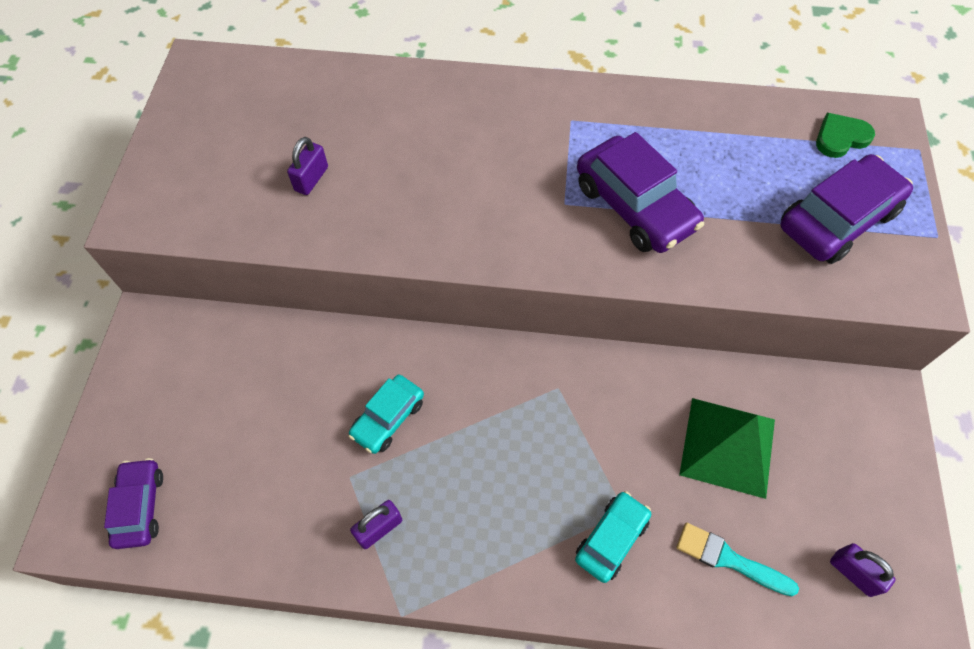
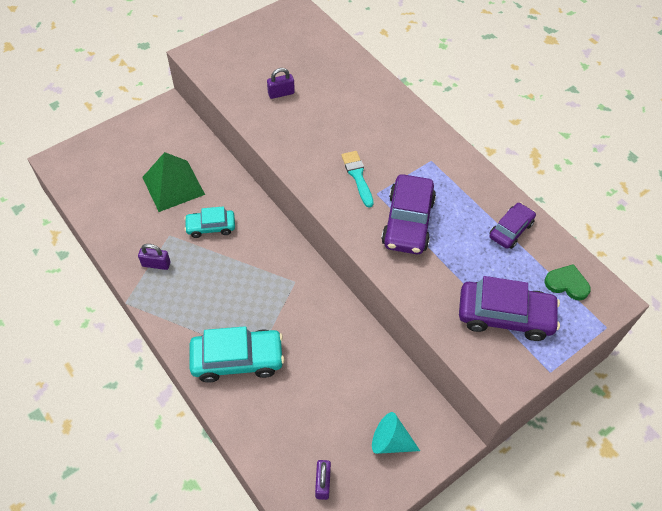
camera: 45 degrees right, 5 degrees down
purple car [104,458,163,549] -> purple car moved to [490,203,536,249]
turquoise car [575,491,651,583] -> turquoise car [190,326,284,382], size x1.66
turquoise brush [676,523,799,596] -> turquoise brush moved to [341,151,373,207]
green pyramid [679,398,775,499] -> green pyramid moved to [142,152,205,212]
none -> turquoise cone [372,412,420,454]

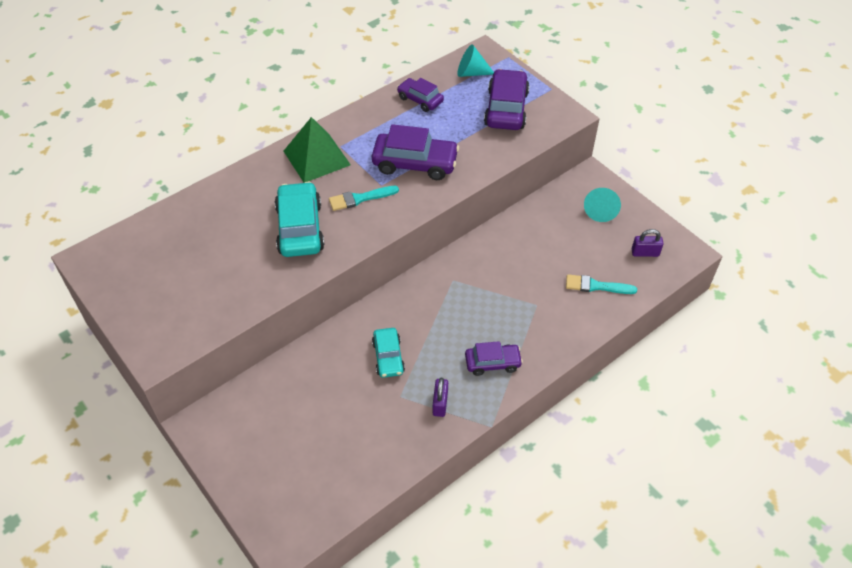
camera: 90 degrees left, 5 degrees down
green pyramid [142,152,205,212] -> green pyramid moved to [284,117,351,183]
turquoise car [190,326,284,382] -> turquoise car moved to [275,182,325,257]
purple padlock [267,68,295,99] -> none
green heart [544,264,591,301] -> turquoise cone [457,44,494,77]
none -> purple car [465,341,523,376]
none -> turquoise brush [566,274,637,294]

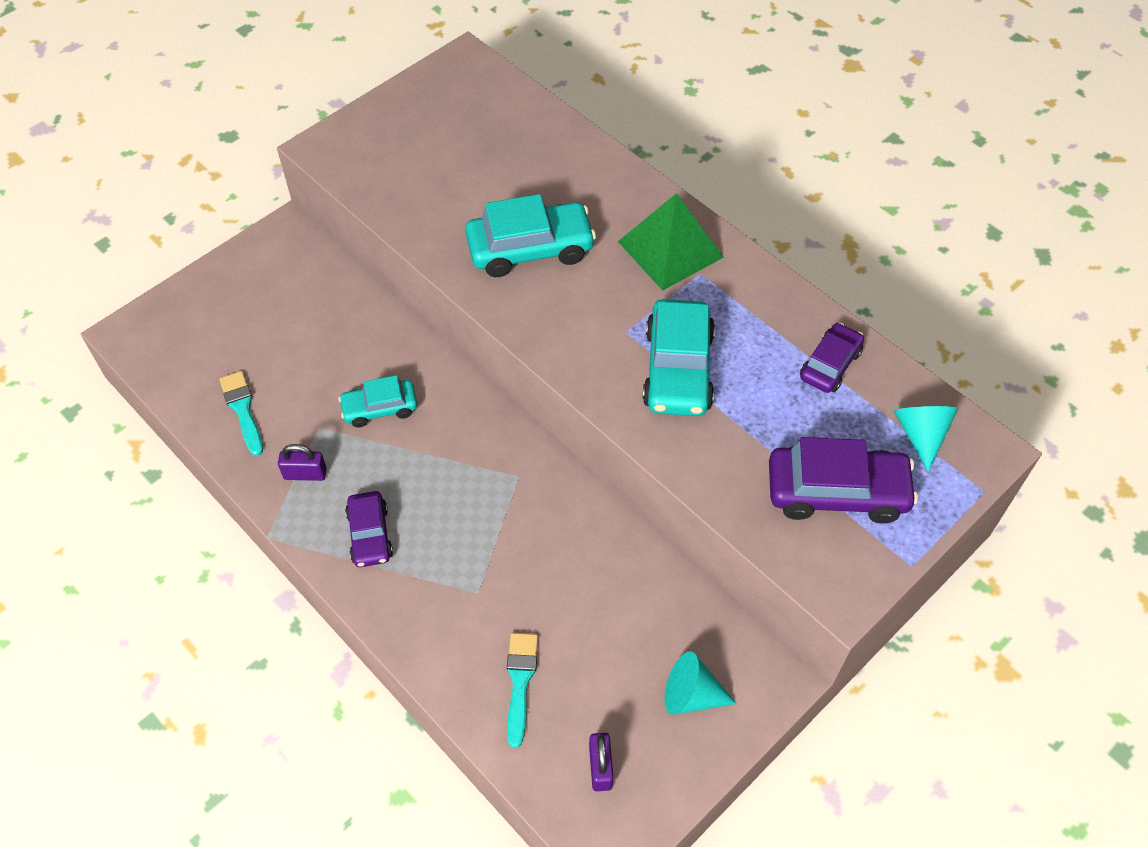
camera: 85 degrees right, 5 degrees up
turquoise brush [329,186,399,211] -> turquoise brush moved to [219,371,263,456]
purple car [372,124,459,180] -> turquoise car [643,299,715,416]

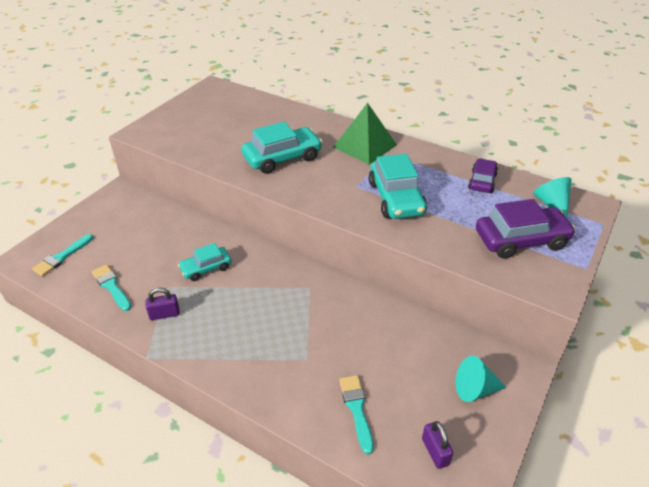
camera: 15 degrees left, 15 degrees down
purple car [345,491,393,567] -> none
none -> turquoise brush [32,234,93,276]

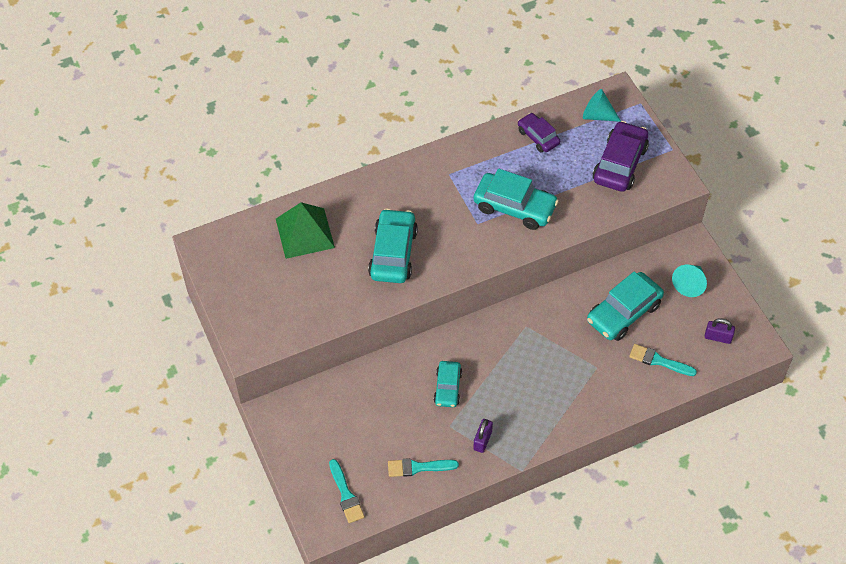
camera: 55 degrees left, 15 degrees up
green pyramid [333,103,397,164] -> green pyramid moved to [276,202,335,259]
none -> turquoise car [587,272,664,341]

